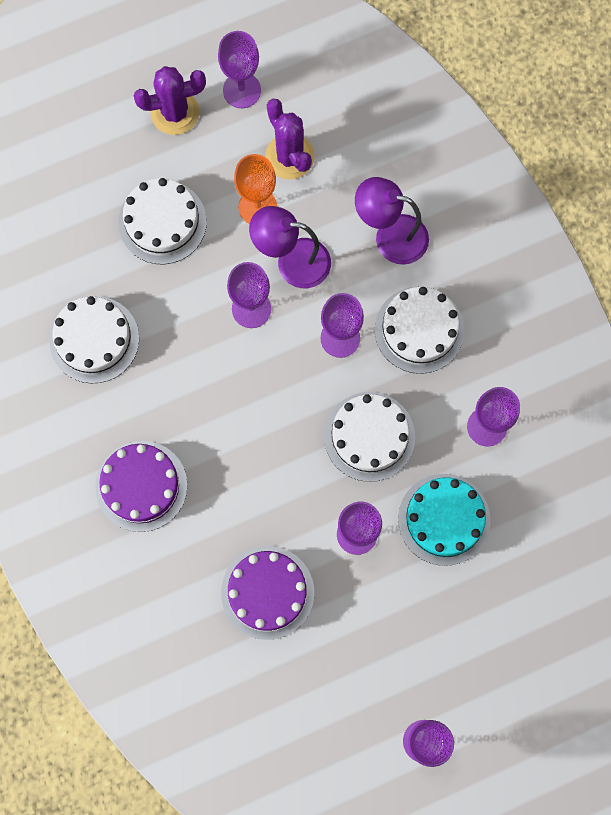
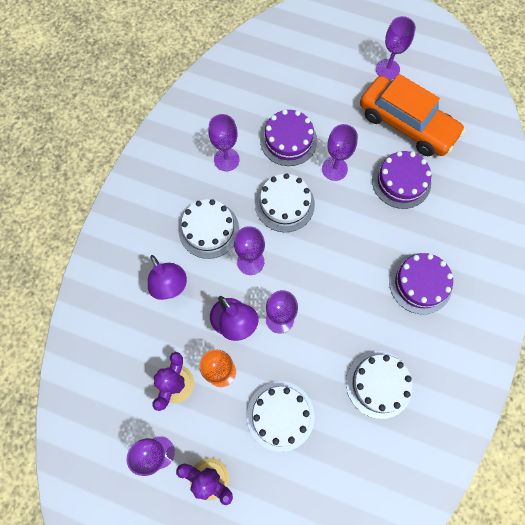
camera: 135 degrees left, 5 degrees down
turquoise cake [398,474,491,566] -> purple cake [260,109,317,166]
none -> orange car [360,74,465,156]

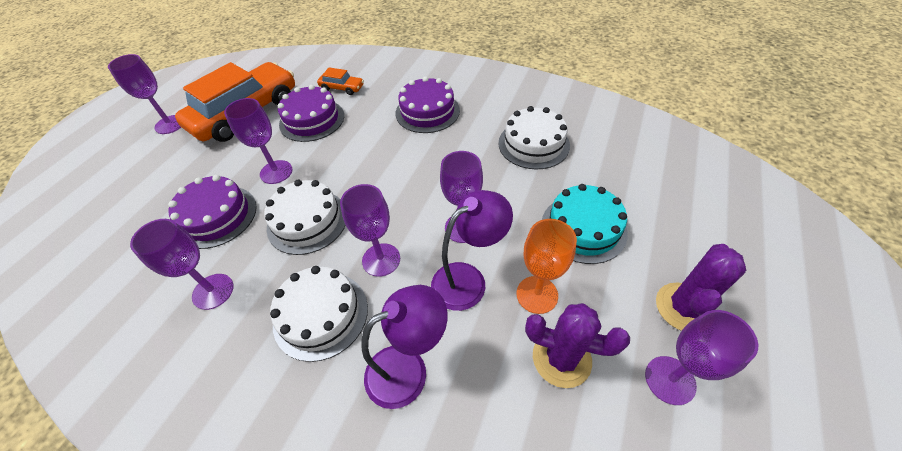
camera: 85 degrees left, 20 degrees down
white cake [247,381,314,452] -> turquoise cake [542,184,628,264]
none -> orange car [317,68,364,95]

